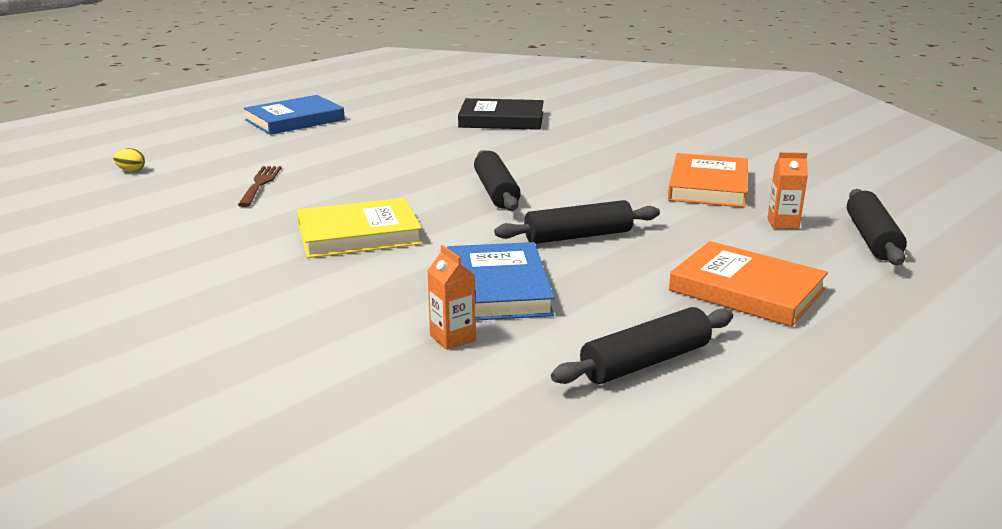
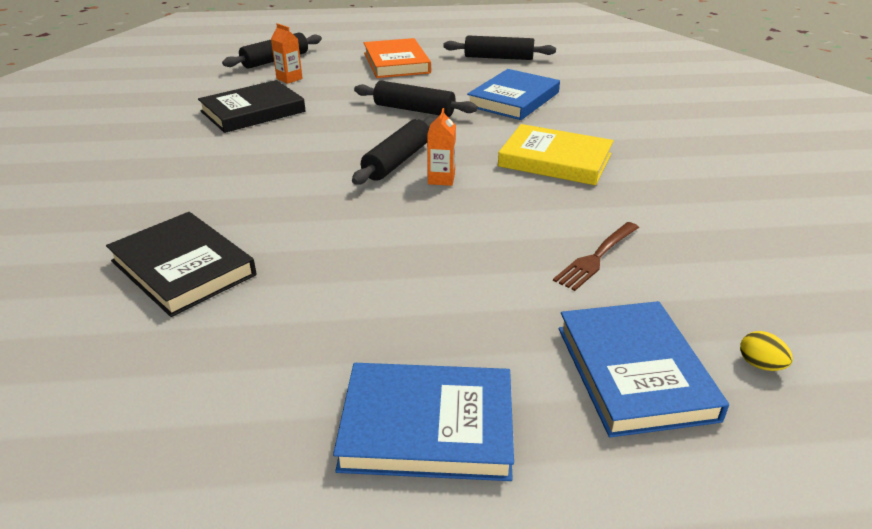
camera: 140 degrees left, 10 degrees up
orange carton [427,245,476,350] -> orange carton moved to [427,108,456,186]
orange book [668,153,748,208] -> black book [198,80,305,133]
none -> blue book [558,301,729,437]

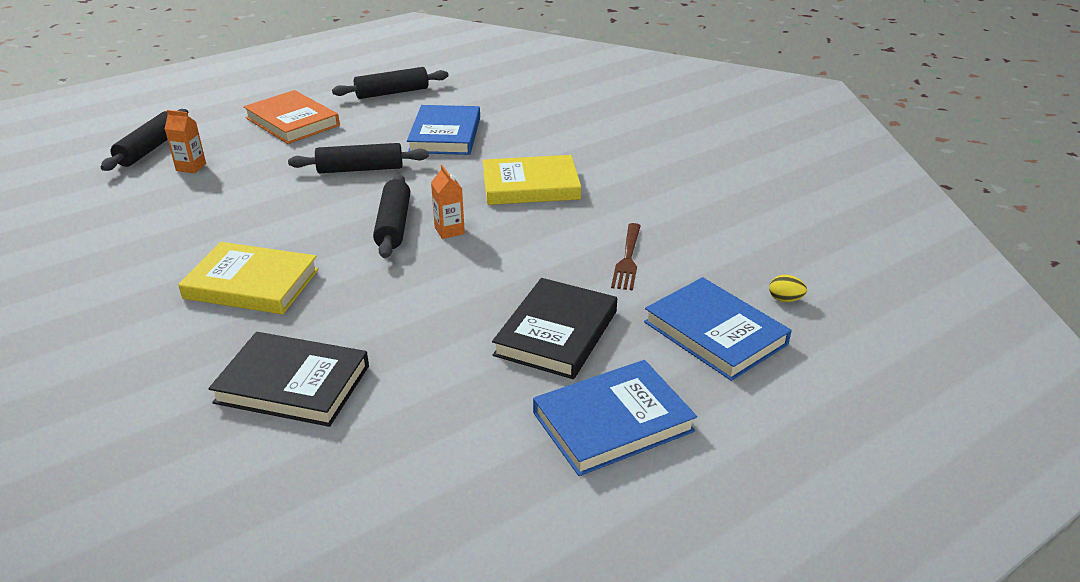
camera: 30 degrees left, 0 degrees up
black book [198,80,305,133] -> black book moved to [492,278,617,379]
none -> yellow book [178,242,319,314]

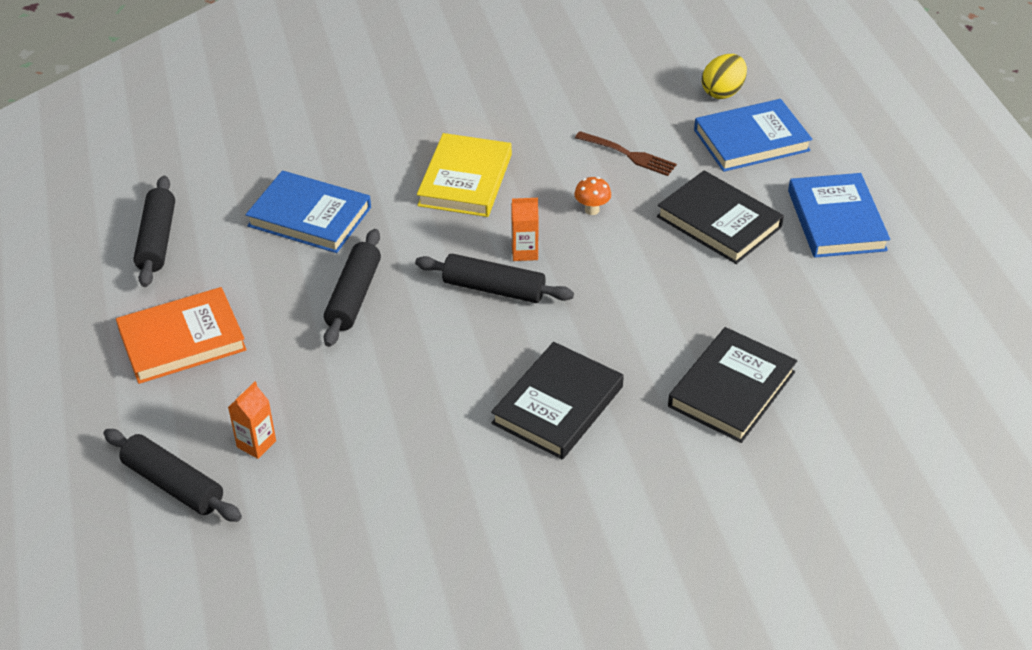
camera: 70 degrees left, 10 degrees up
yellow book [178,242,319,314] -> black book [491,342,624,459]
yellow egg [769,275,807,302] -> yellow egg [702,54,747,99], size x1.78
none -> orange mushroom [574,177,611,215]

